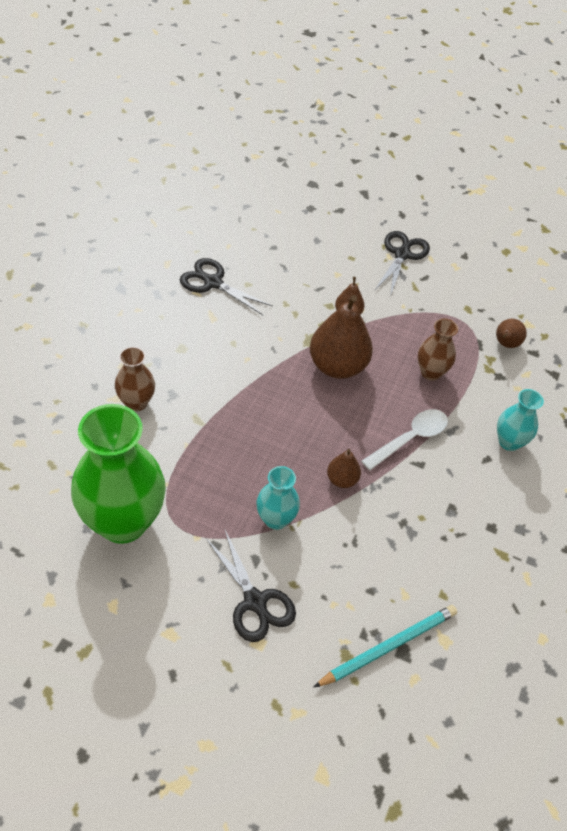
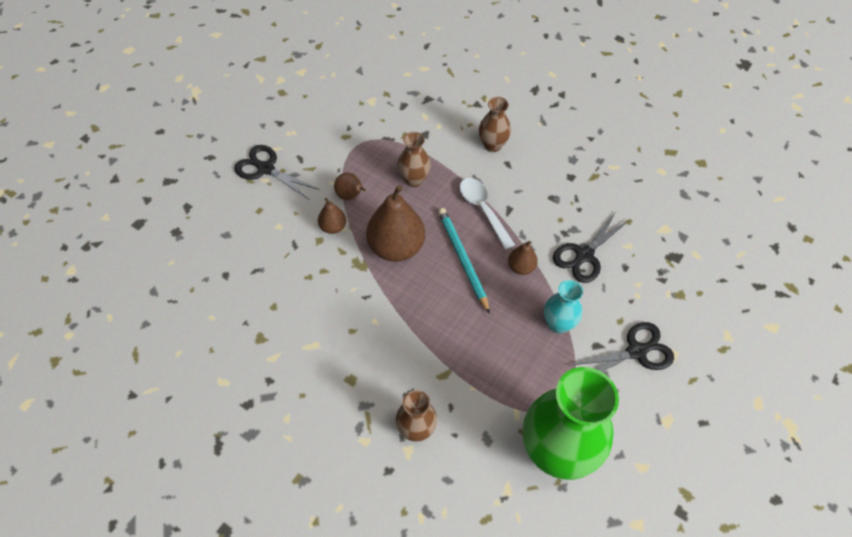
camera: 75 degrees left, 5 degrees up
black scissors [180,258,273,315] -> black scissors moved to [553,212,629,283]
turquoise pencil [313,605,457,688] -> turquoise pencil moved to [438,208,490,314]
brown pear [496,319,527,348] -> brown pear moved to [334,173,366,200]
turquoise vase [497,389,544,451] -> brown vase [479,97,511,152]

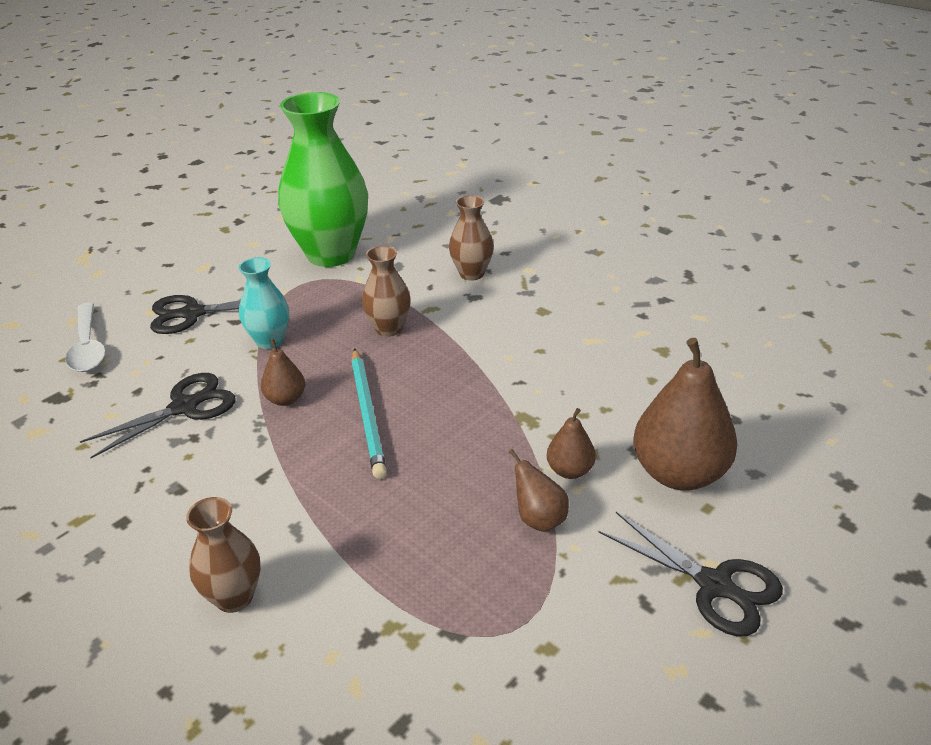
camera: 170 degrees left, 20 degrees down
brown pear [366,185,425,262] -> brown pear moved to [633,338,737,491]
brown vase [397,132,431,187] -> brown vase moved to [362,246,411,337]
white spoon [460,178,515,249] -> white spoon moved to [65,303,106,372]

